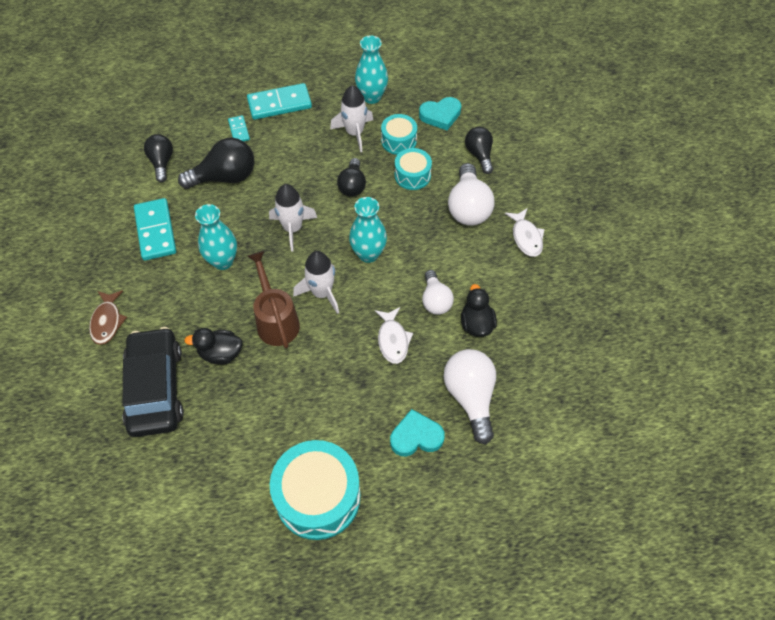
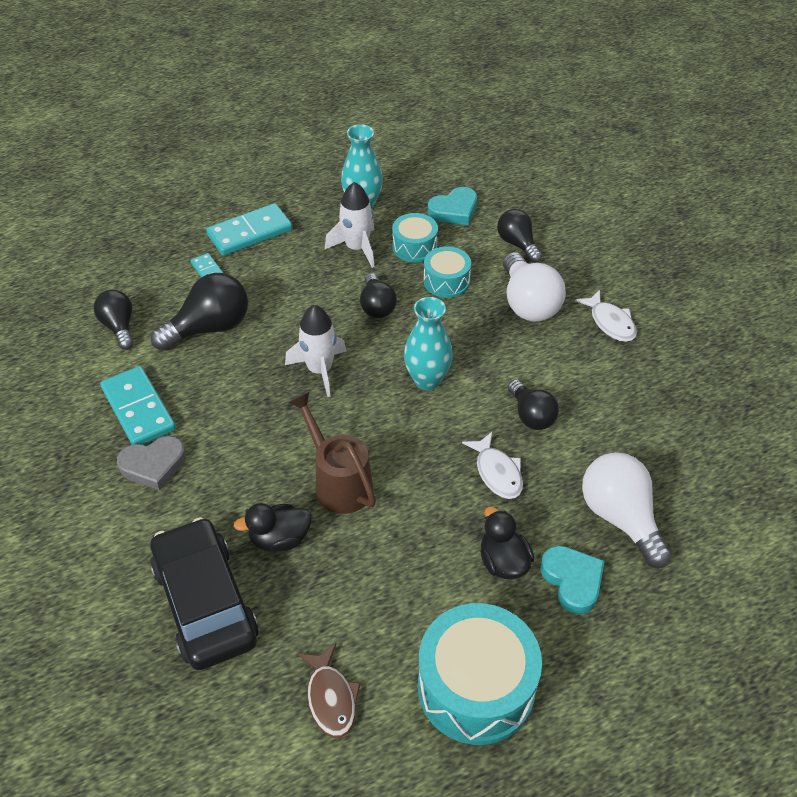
camera: 15 degrees left, 10 degrees down
brown fish [89,290,127,345] -> brown fish moved to [298,644,361,738]
turquoise vase [195,204,237,270] -> none
white rocket [293,251,339,314] -> none
turquoise heart [390,409,445,457] -> turquoise heart turned 90 degrees clockwise [540,546,605,615]
white light bulb [422,270,454,315] -> black light bulb [508,379,559,430]
black duck [461,284,497,337] -> black duck moved to [480,507,534,579]
none -> grey heart [117,436,186,490]

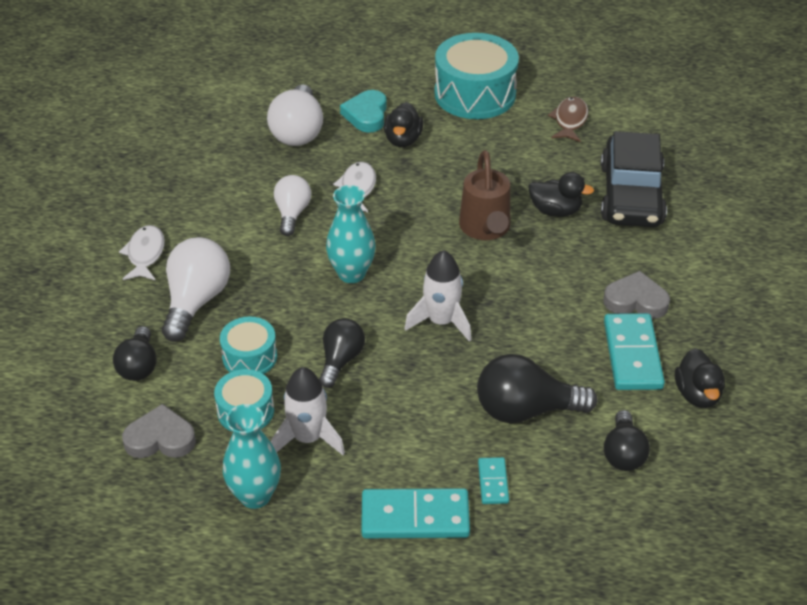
camera: 150 degrees left, 5 degrees down
turquoise heart [428,187,477,225] -> grey heart [122,404,196,458]
black light bulb [508,379,559,430] -> white light bulb [274,175,311,236]
none -> black duck [675,348,725,408]

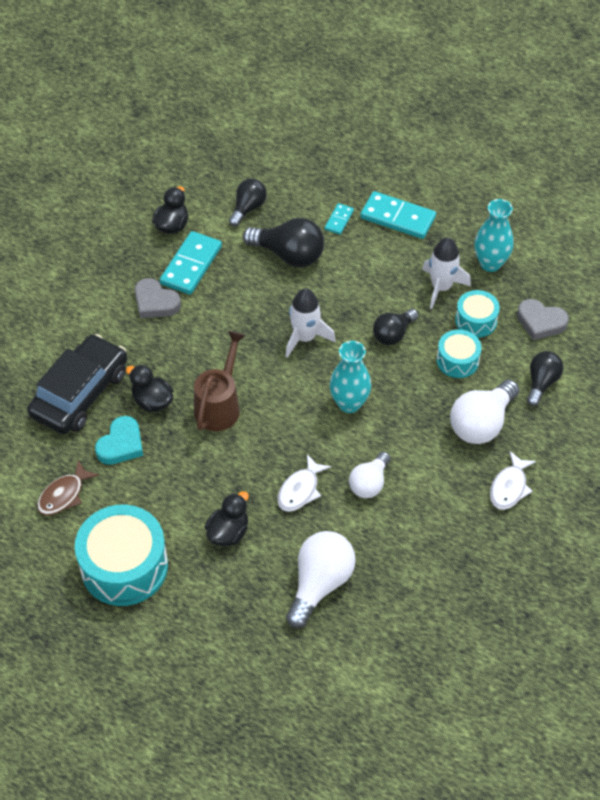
camera: 155 degrees left, 10 degrees up
turquoise heart [340,90,387,133] -> turquoise heart moved to [95,416,143,465]

